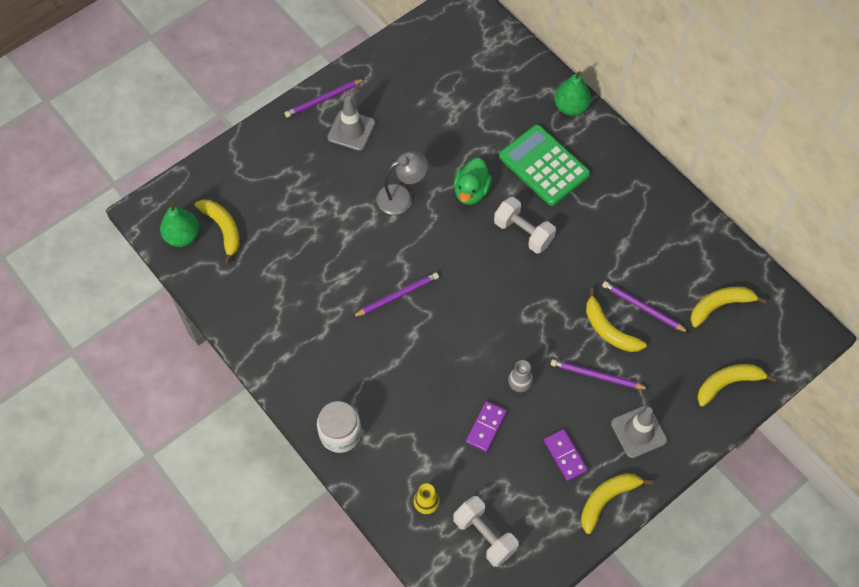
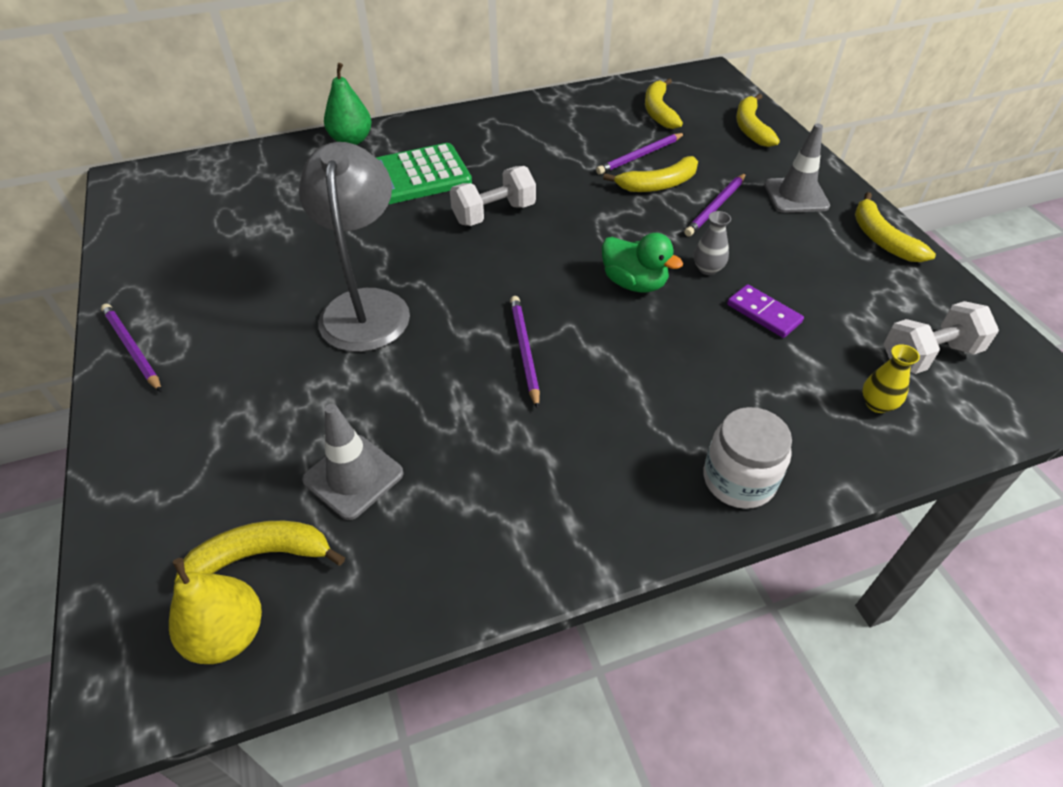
camera: 70 degrees left, 15 degrees down
green pear [160,201,200,247] -> yellow pear [169,558,262,664]
purple pencil [285,79,365,118] -> purple pencil turned 150 degrees clockwise [101,304,161,392]
grey traffic cone [327,96,375,151] -> grey traffic cone moved to [302,404,404,520]
grey lamp [376,151,428,215] -> grey lamp [299,142,410,352], size x1.60
green duck [454,158,492,205] -> green duck moved to [602,233,683,292]
purple domino [544,429,588,481] -> none

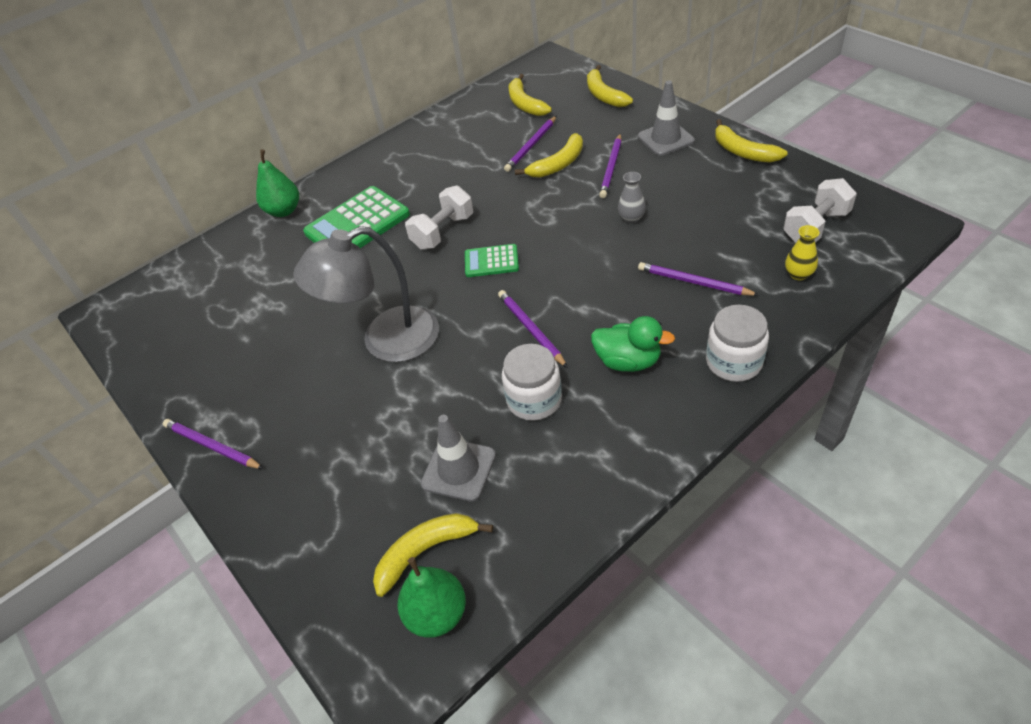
camera: 15 degrees left, 0 degrees up
yellow pear [169,558,262,664] -> green pear [397,557,466,638]
grey lamp [299,142,410,352] -> grey lamp turned 90 degrees counterclockwise [293,226,439,362]
green duck [602,233,683,292] -> green duck moved to [591,316,675,372]
purple domino [727,284,804,338] -> none
none -> green calculator [465,244,519,277]
none -> white jar [502,344,562,421]
none -> purple pencil [638,262,759,296]

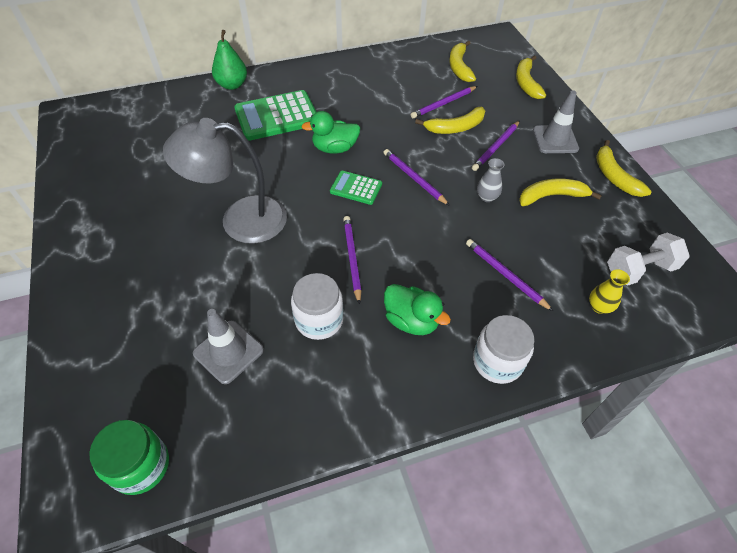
camera: 15 degrees right, 5 degrees up
purple pencil [163,419,264,469] -> purple pencil moved to [383,149,450,206]
yellow banana [373,513,493,597] -> yellow banana moved to [519,179,602,206]
green pear [397,557,466,638] -> green jar [89,420,169,495]
white dumbbell [405,185,473,250] -> green duck [301,111,360,154]

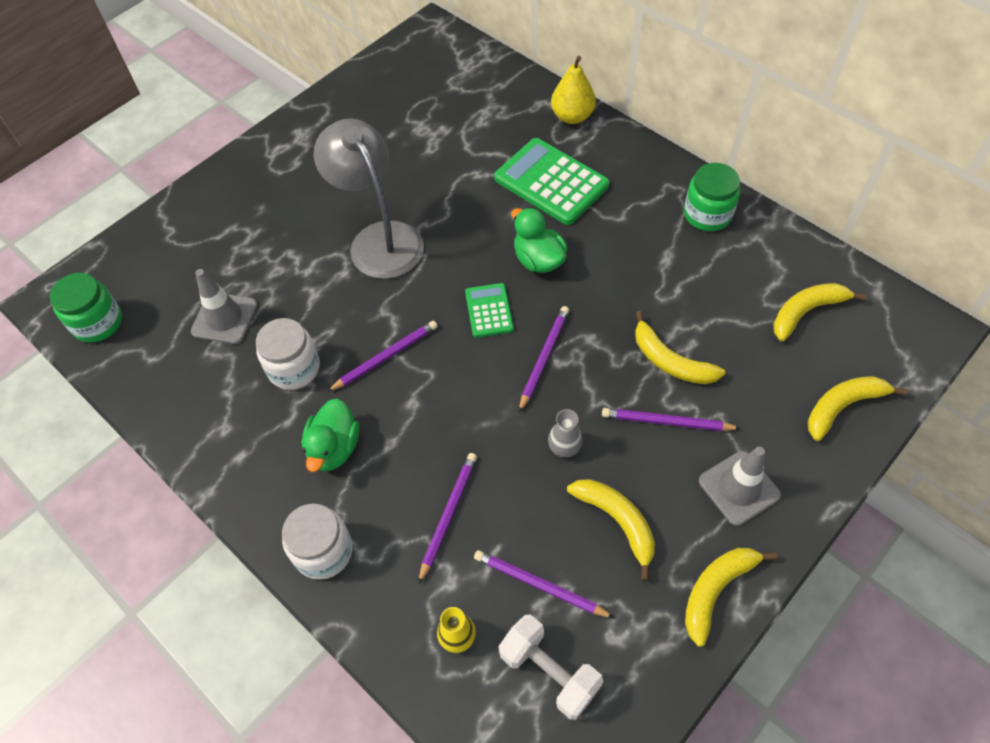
camera: 65 degrees right, 5 degrees up
green pear [212,30,247,90] -> yellow pear [551,56,596,124]
purple pencil [411,86,477,118] -> purple pencil moved to [474,550,614,618]
none -> green jar [684,163,740,231]

